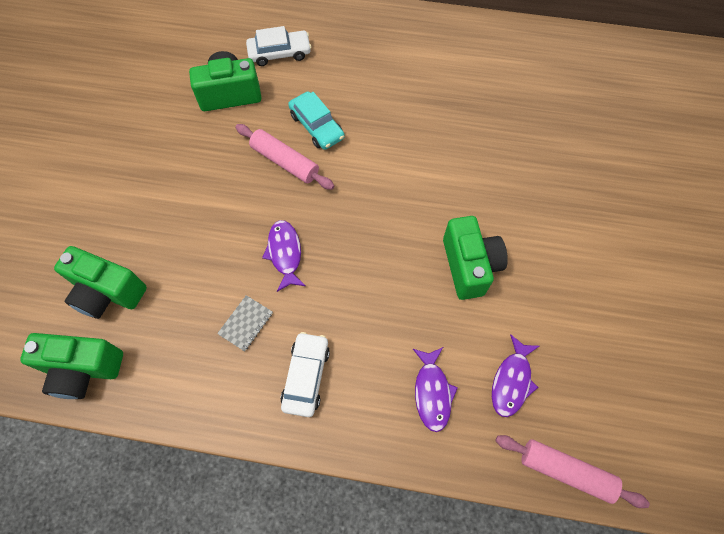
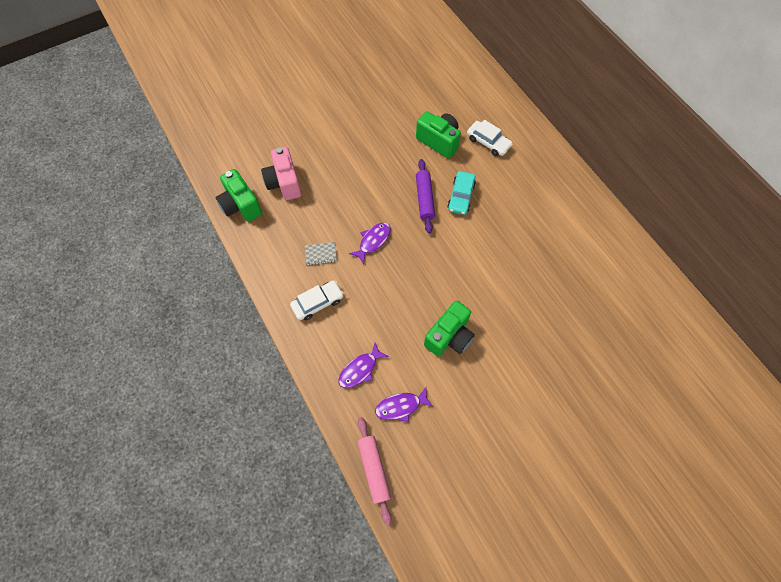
camera: 50 degrees right, 0 degrees up
green camera [54,246,147,319] -> pink camera [261,147,301,200]
pink rolling pin [235,124,334,190] -> purple rolling pin [416,159,435,233]

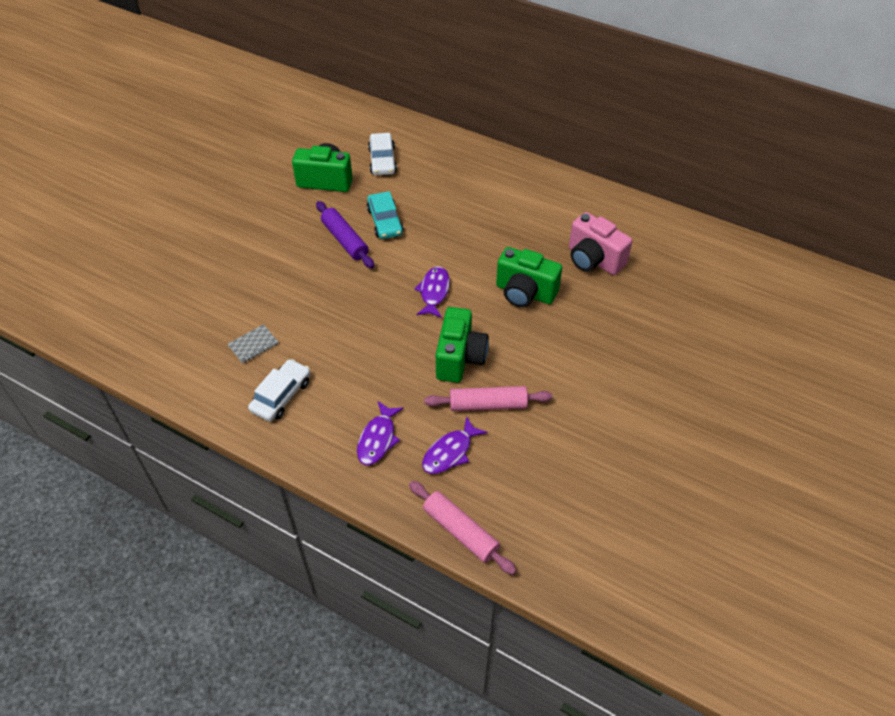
camera: 30 degrees left, 15 degrees down
green camera [215,169,262,222] -> green camera moved to [496,247,562,307]
pink camera [261,147,301,200] -> pink camera moved to [569,212,632,275]
purple fish [349,223,391,264] -> purple fish moved to [414,266,450,318]
white car [467,120,513,156] -> white car turned 75 degrees clockwise [368,133,397,175]
none -> pink rolling pin [424,386,553,411]

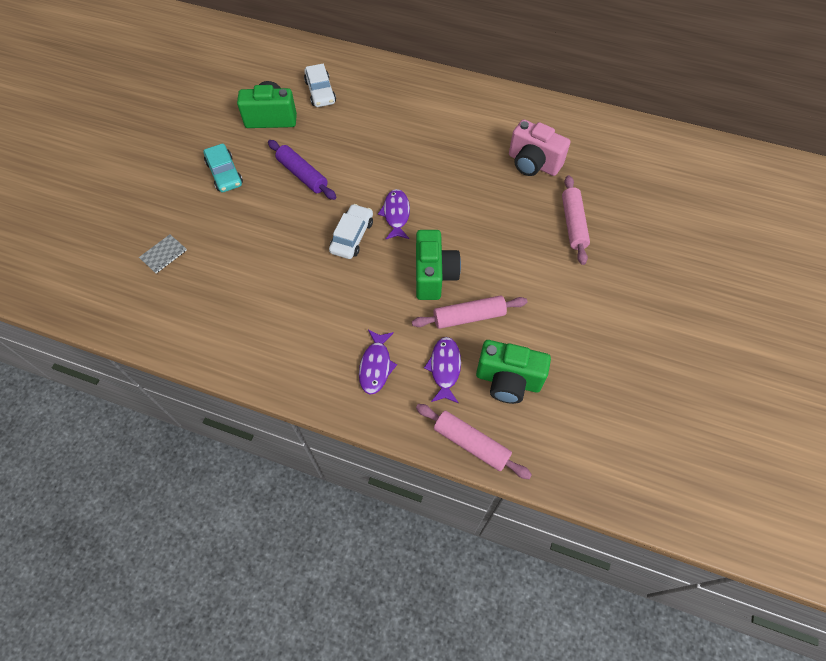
camera: 10 degrees left, 10 degrees up
grey notebook [228,324,279,364] -> grey notebook moved to [139,234,187,273]
white car [248,359,310,422] -> white car moved to [329,204,373,259]
turquoise car [367,191,404,239] -> turquoise car moved to [204,143,243,193]
purple fish [422,416,488,474] -> purple fish turned 150 degrees clockwise [424,337,461,403]
green camera [496,247,562,307] -> green camera moved to [476,340,551,404]
none -> pink rolling pin [562,175,590,265]

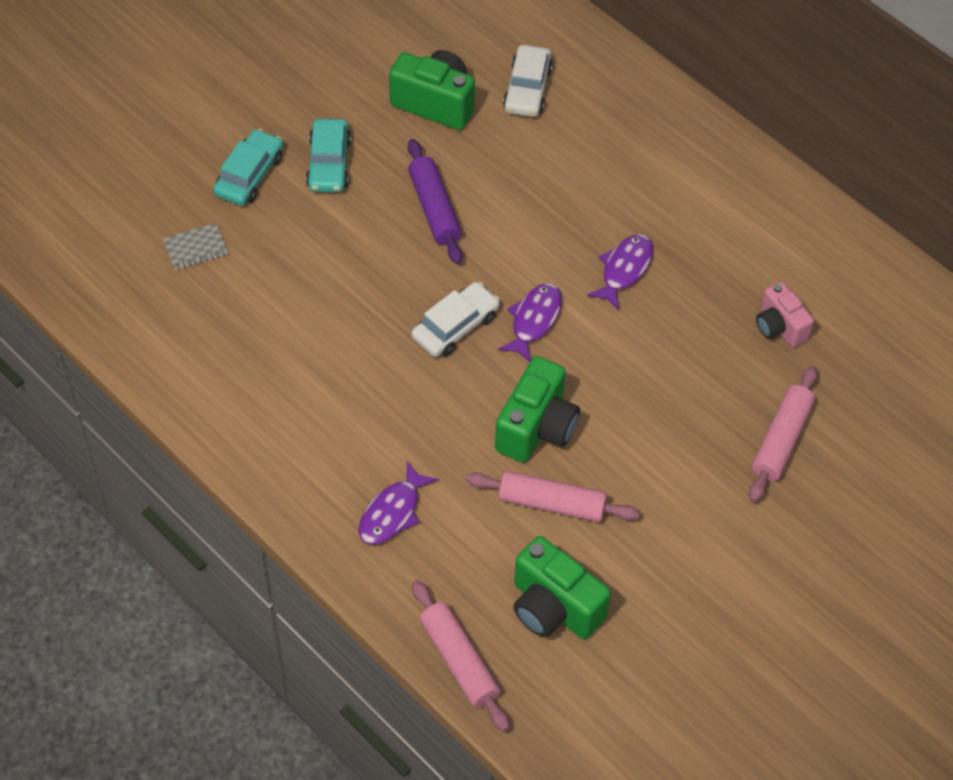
camera: 25 degrees right, 5 degrees down
purple fish [424,337,461,403] -> purple fish moved to [587,234,653,310]
pink camera [509,119,570,176] -> pink camera [756,282,814,347], size x0.65
none -> turquoise car [213,129,283,206]

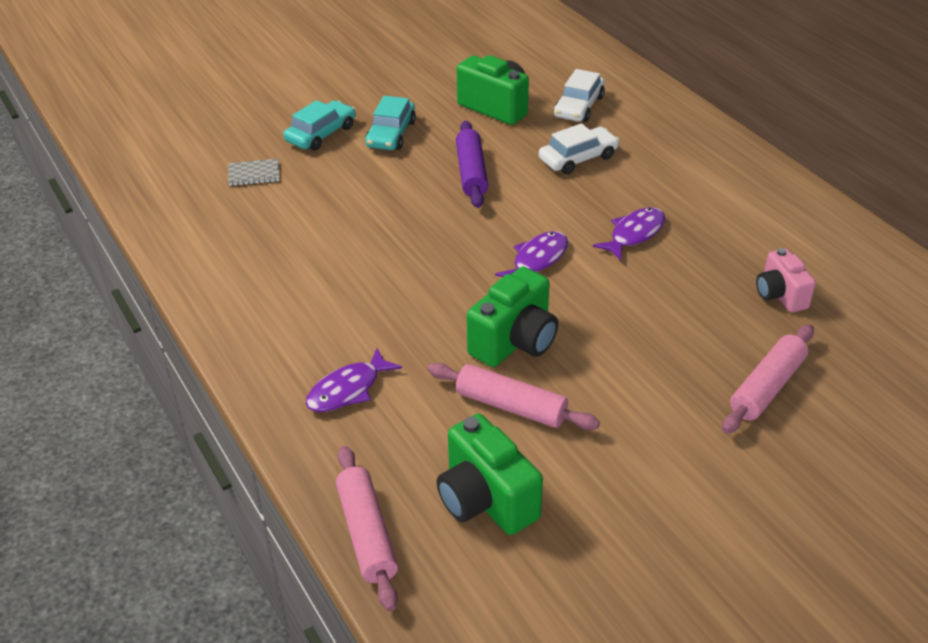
camera: 15 degrees right, 15 degrees down
white car [411,282,500,357] -> white car moved to [539,123,619,174]

